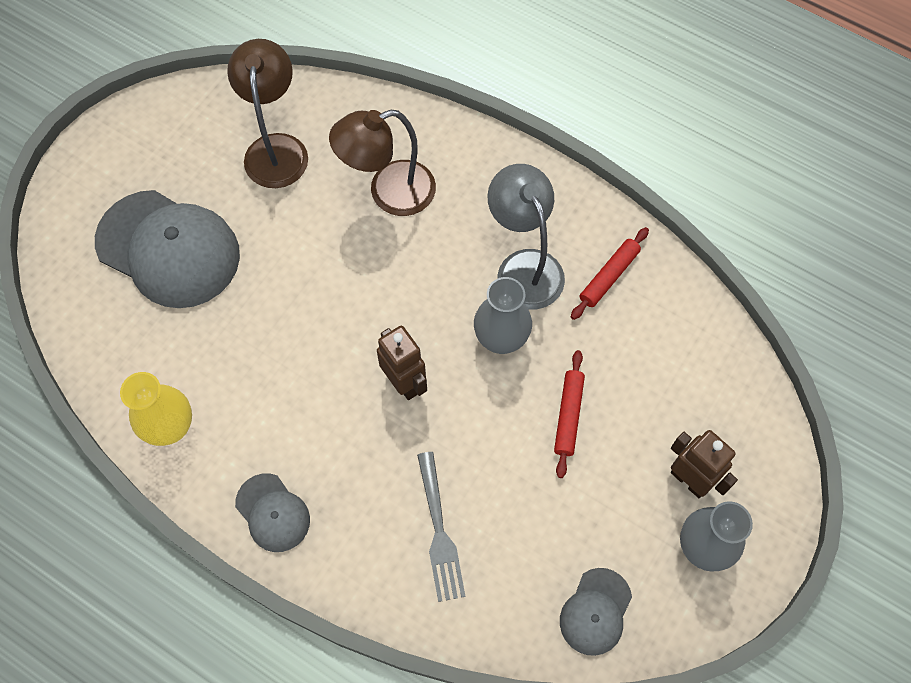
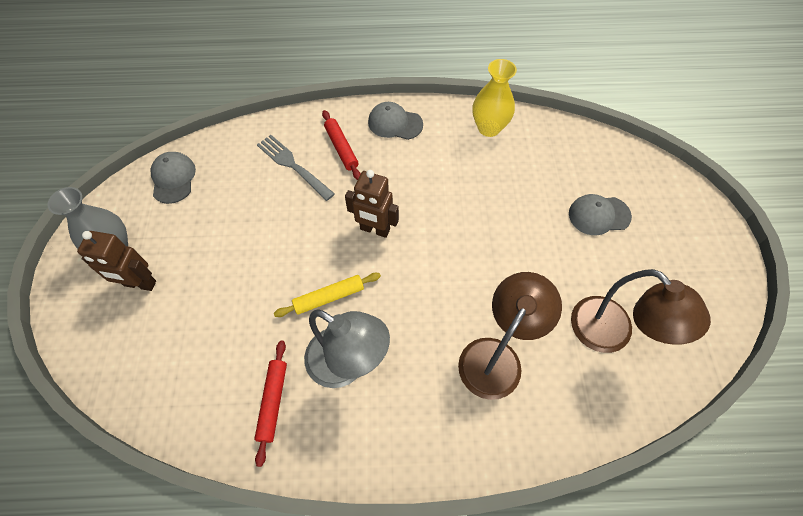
camera: 145 degrees right, 5 degrees down
grey cap [95,190,240,308] -> grey cap [569,194,632,235], size x0.50
grey vase [474,277,532,354] -> yellow rolling pin [274,273,381,317]
red rolling pin [554,350,585,478] -> red rolling pin moved to [322,110,361,180]

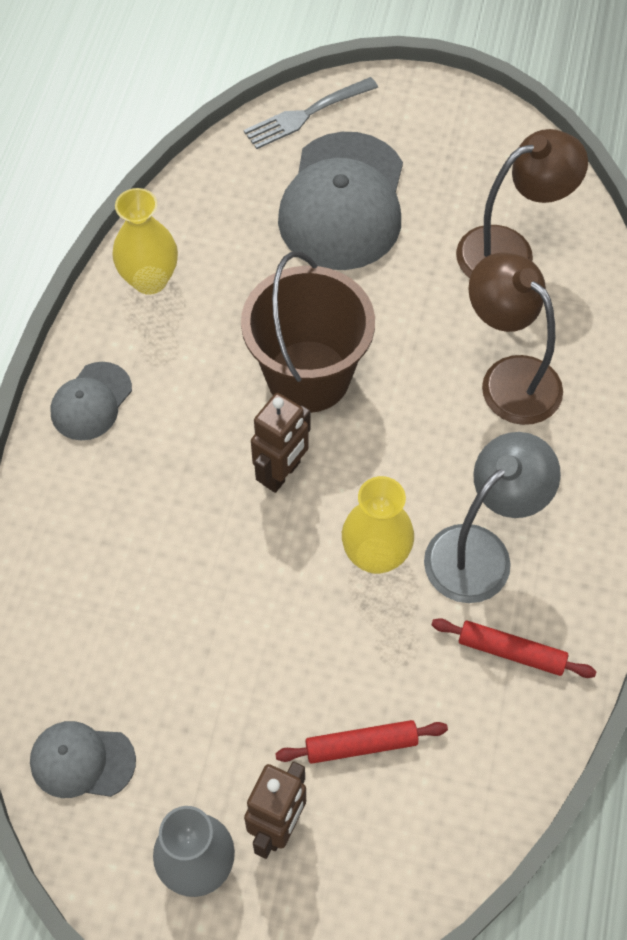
camera: 75 degrees left, 0 degrees up
grey fork [257,135,335,201] -> grey fork moved to [244,77,378,149]
yellow rolling pin [274,273,381,317] -> yellow vase [342,476,414,574]
red rolling pin [322,110,361,180] -> red rolling pin moved to [275,720,448,764]
grey cap [569,194,632,235] -> grey cap [278,132,403,270], size x1.98
none -> brown bucket [241,252,375,413]

